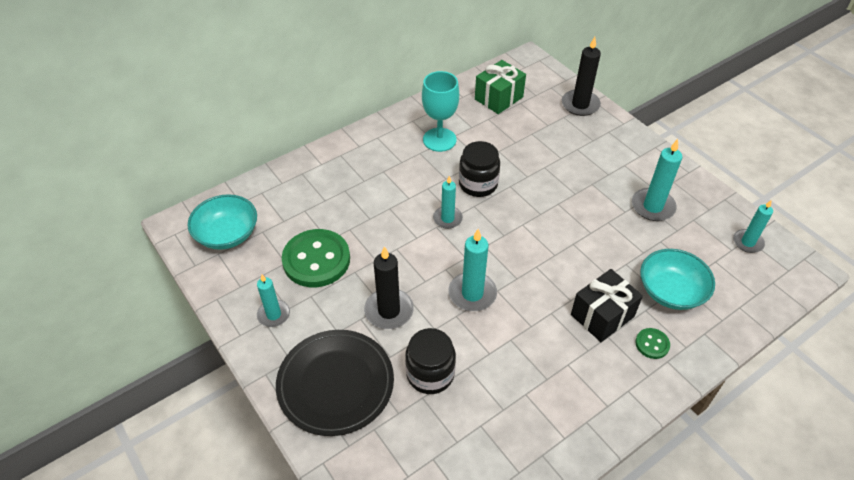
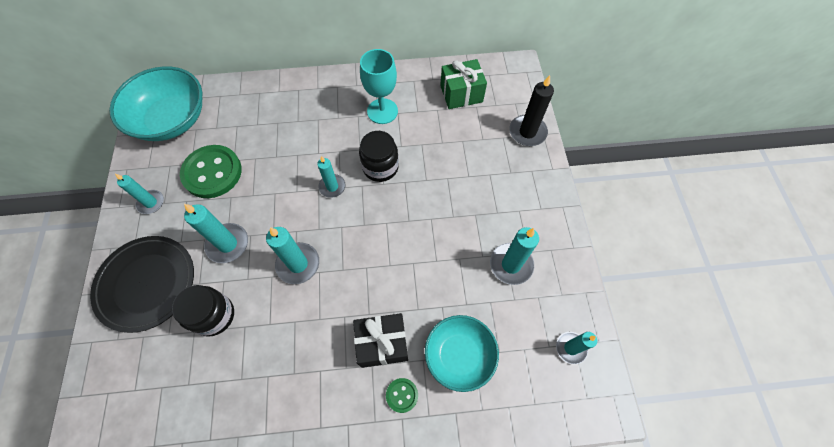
camera: 30 degrees right, 15 degrees up
turquoise bowl [188,194,257,250] -> turquoise bowl [109,66,203,141], size x1.53
black candle [364,246,414,329] -> turquoise candle [184,204,248,263]

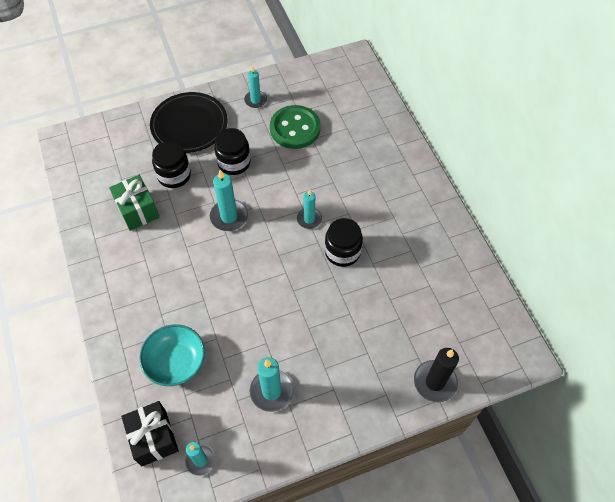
camera: 75 degrees right, 5 degrees down
turquoise bowl [109,66,203,141] -> none
turquoise candle [184,204,248,263] -> black jar [214,128,251,175]
black gift [353,313,408,368] -> black gift moved to [121,401,179,467]
turquoise goblet [360,49,398,124] -> none
green button [386,378,418,413] -> none
green gift [440,59,487,109] -> green gift moved to [109,175,160,231]

